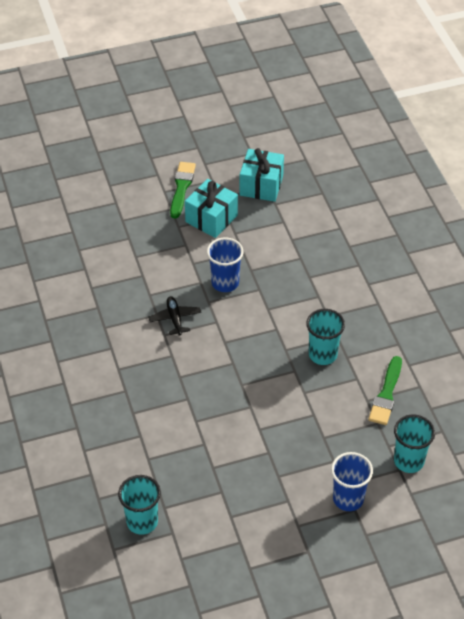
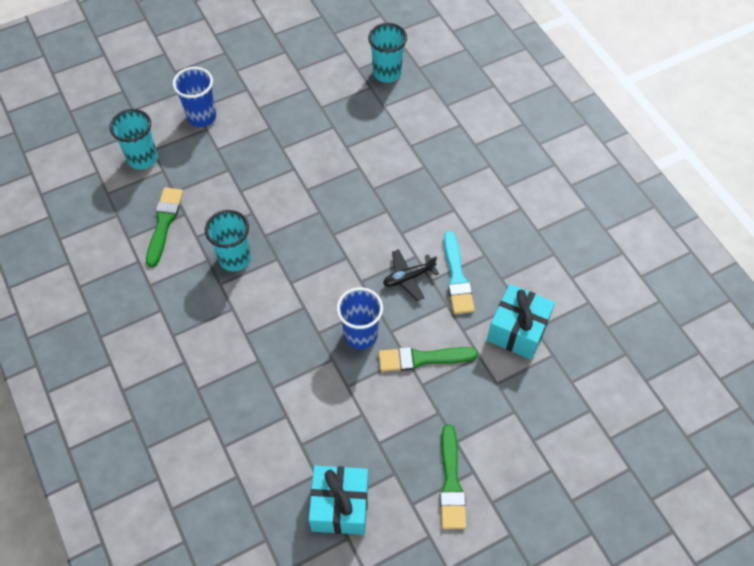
camera: 170 degrees right, 10 degrees up
black plane [148,296,201,336] -> black plane turned 90 degrees clockwise [383,249,439,301]
turquoise gift [185,179,238,238] -> turquoise gift moved to [487,284,555,360]
none -> green brush [378,347,478,372]
none -> turquoise brush [444,231,475,314]

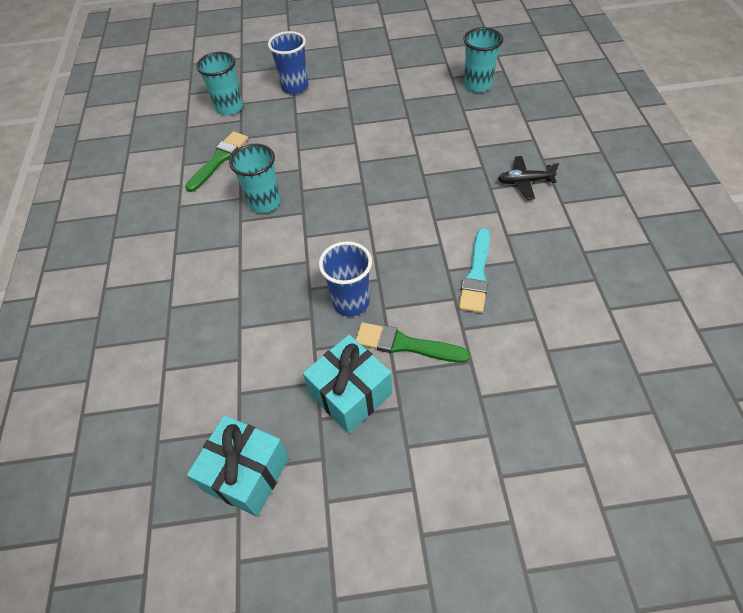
camera: 25 degrees right, 5 degrees down
black plane [383,249,439,301] -> black plane moved to [498,156,559,200]
green brush [440,425,466,529] -> none
turquoise gift [487,284,555,360] -> turquoise gift moved to [303,335,392,434]

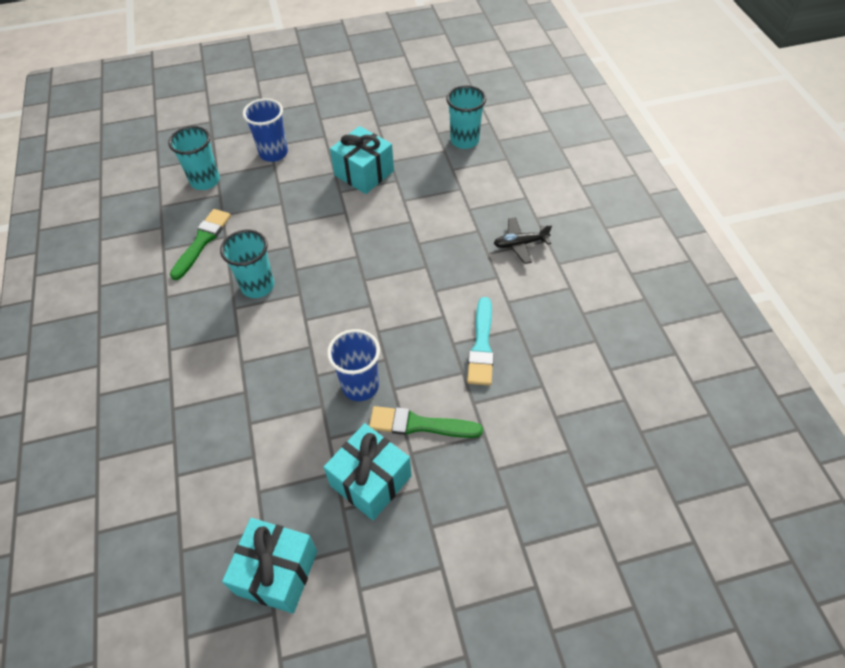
camera: 10 degrees left, 0 degrees up
none -> turquoise gift [330,126,394,194]

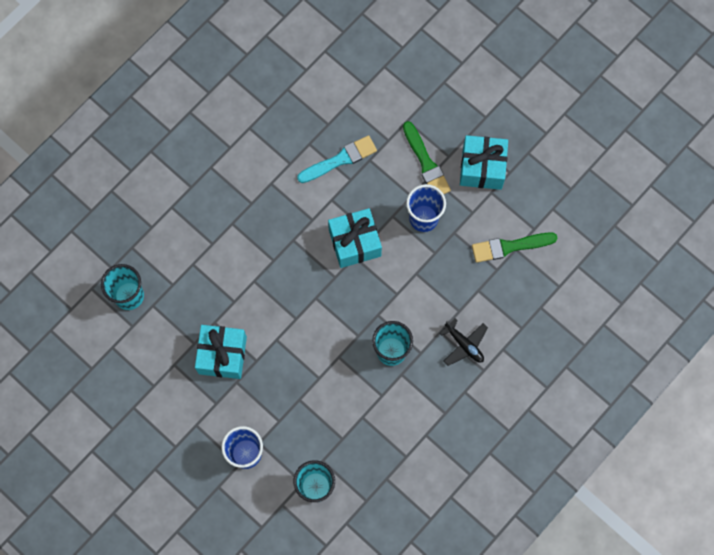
camera: 125 degrees left, 20 degrees up
green brush [170,209,231,280] -> green brush moved to [472,232,557,263]
turquoise gift [222,518,317,614] -> turquoise gift moved to [328,208,382,268]
black plane [494,217,552,264] -> black plane moved to [440,318,488,366]

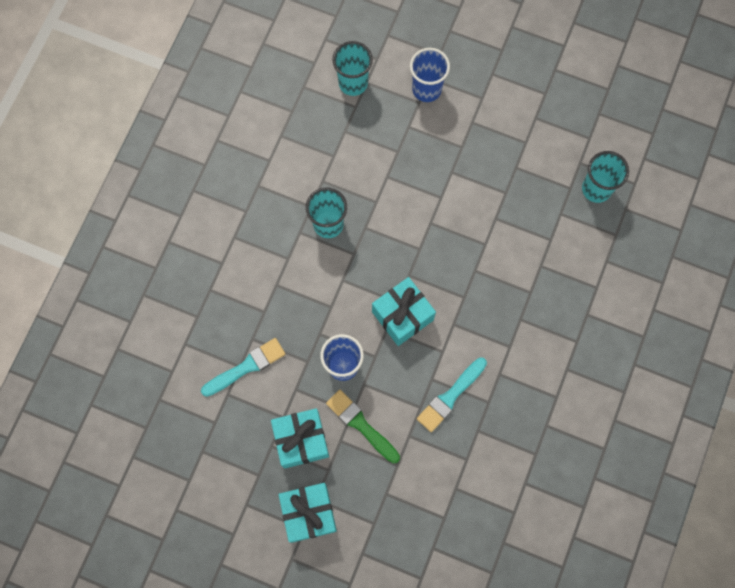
camera: 160 degrees right, 0 degrees up
turquoise gift [195,325,247,379] -> turquoise gift moved to [279,483,337,543]
black plane [440,318,488,366] -> none
green brush [472,232,557,263] -> turquoise brush [201,338,285,397]

